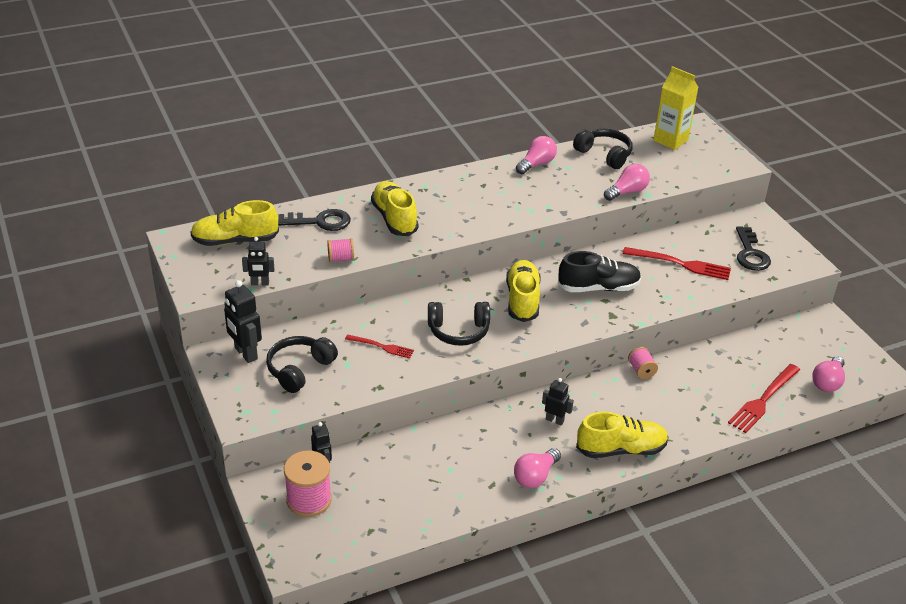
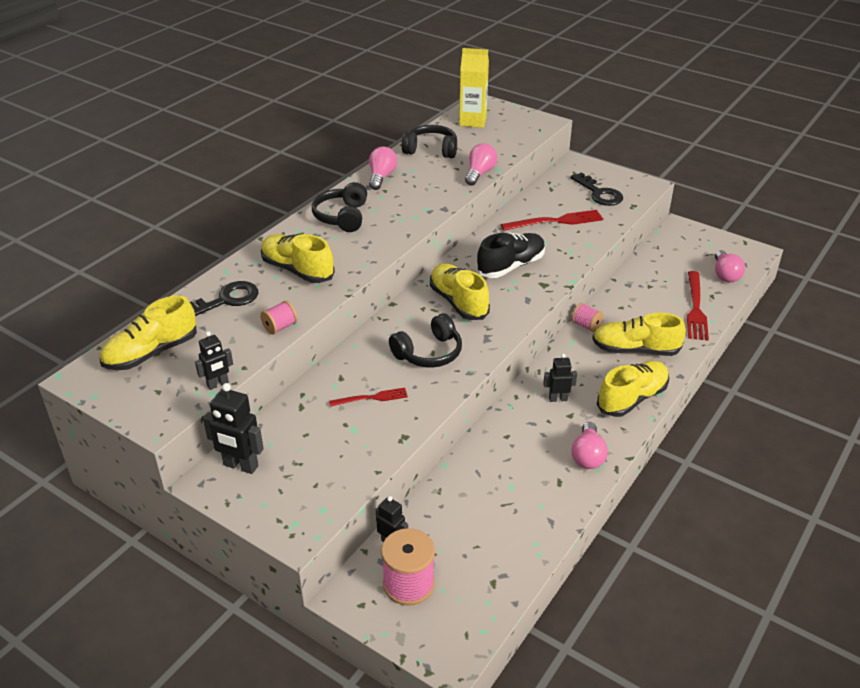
camera: 30 degrees left, 0 degrees up
black headphones [266,336,338,393] -> black headphones moved to [312,182,367,232]
none -> yellow shoe [592,313,686,356]

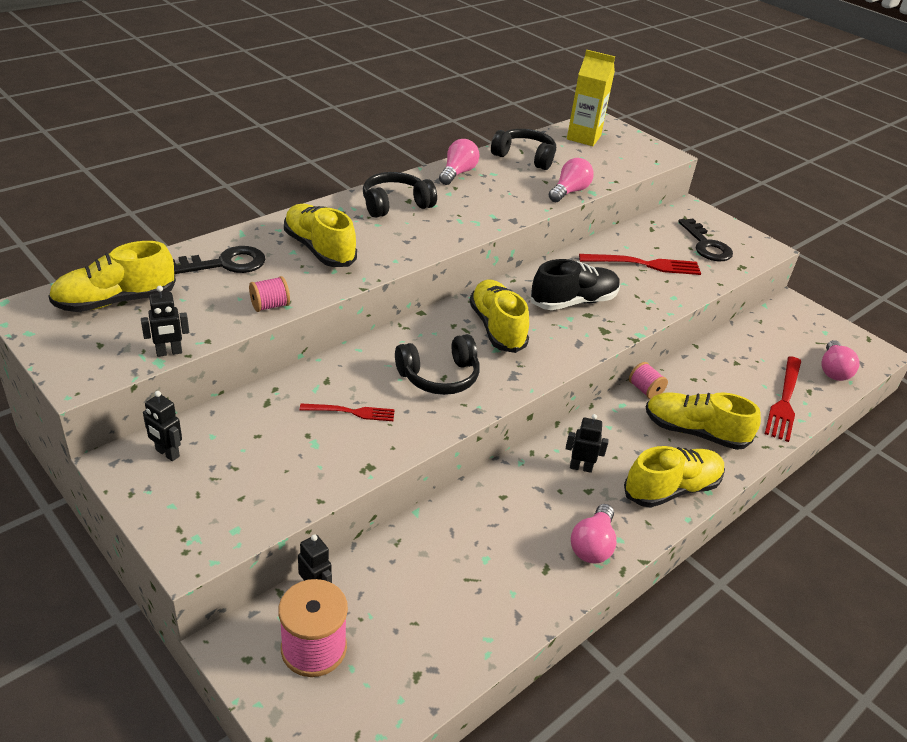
camera: 10 degrees right, 0 degrees up
black robot [203,383,264,474] -> black robot [143,391,182,461], size x0.62
black headphones [312,182,367,232] -> black headphones turned 45 degrees clockwise [363,172,437,218]

